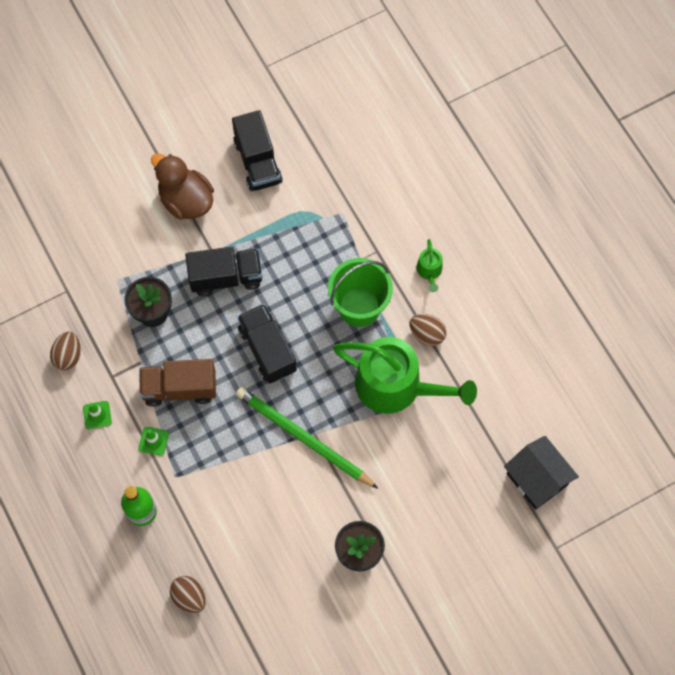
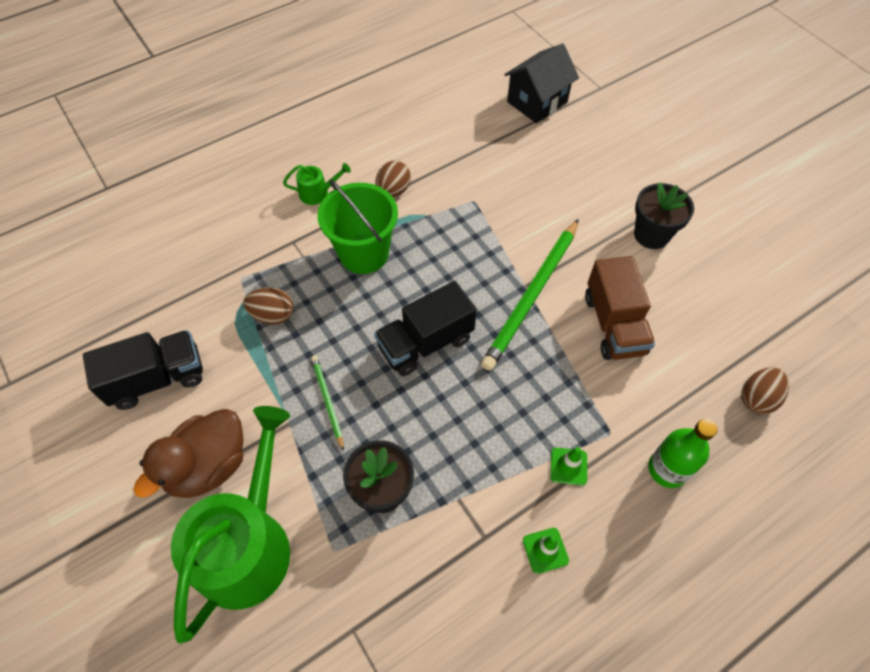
camera: 95 degrees left, 10 degrees down
brown egg [50,331,81,370] -> brown egg moved to [243,287,294,325]
brown truck [139,359,216,407] -> brown truck moved to [585,256,655,360]
black truck [185,247,263,296] -> green pencil [311,356,344,451]
green watering can [333,337,477,414] -> green watering can moved to [171,406,290,644]

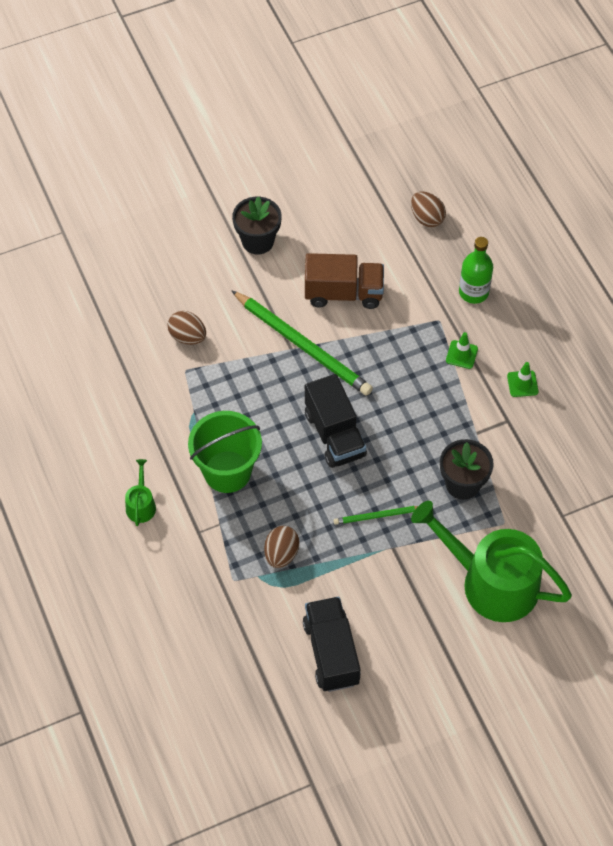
camera: 80 degrees left, 0 degrees up
brown duck [133,409,243,498] -> none
brown egg [375,161,411,198] -> brown egg moved to [168,311,206,345]
black house [504,43,579,123] -> none

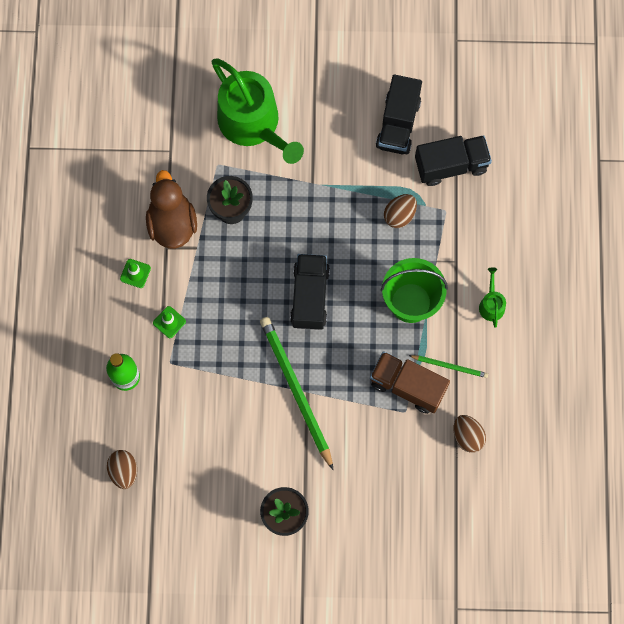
camera: 155 degrees left, 15 degrees up
green watering can [125,459,156,526] -> green watering can turned 150 degrees clockwise [479,267,506,328]
brown egg [168,311,206,345] -> brown egg moved to [453,415,486,453]
brown truck [305,253,384,309] -> brown truck moved to [370,351,450,414]
green pencil [334,506,418,525] -> green pencil moved to [409,355,488,378]
none -> brown duck [146,170,197,249]
none -> black truck [415,135,492,186]

